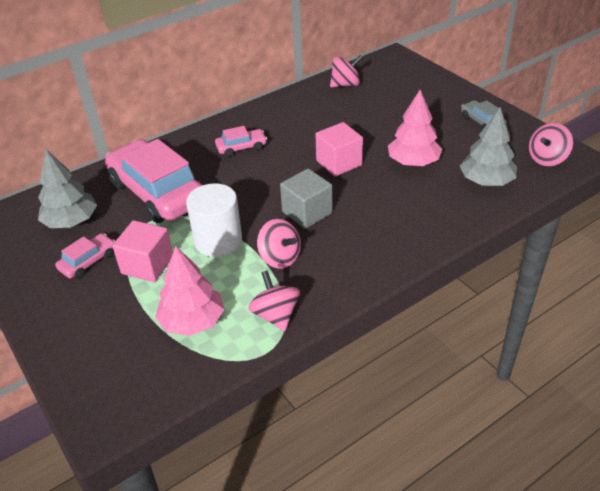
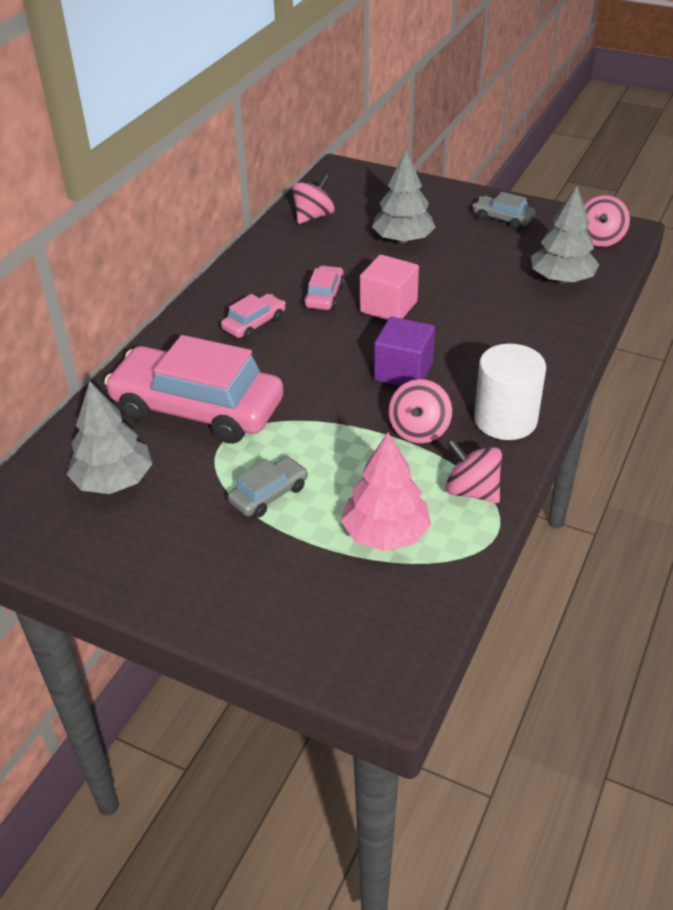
camera: 30 degrees left, 0 degrees up
pink car [55,233,115,279] -> pink car moved to [304,266,345,310]
pink cube [112,220,173,282] -> grey car [228,456,308,518]
white cylinder [186,183,242,257] -> white cylinder moved to [474,344,546,440]
pink spinning top [257,219,301,269] -> pink spinning top turned 90 degrees clockwise [389,379,452,443]
grey cube [280,169,333,229] -> purple cube [374,317,435,386]
pink tree [388,90,442,166] -> none
none -> grey tree [372,150,436,244]

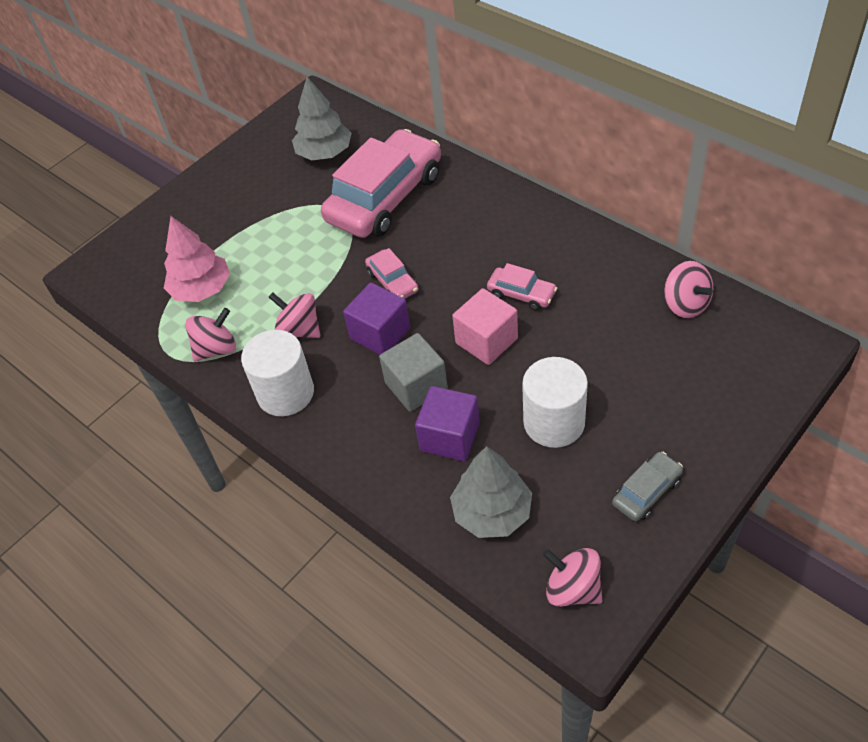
camera: 110 degrees right, 10 degrees up
pink car [221,294,285,339] -> pink car moved to [365,248,419,299]
grey car [228,456,308,518] -> none
grey tree [372,150,436,244] -> none
none -> grey cube [379,333,448,412]
none -> purple cube [415,386,480,461]
none -> white cylinder [522,357,588,448]

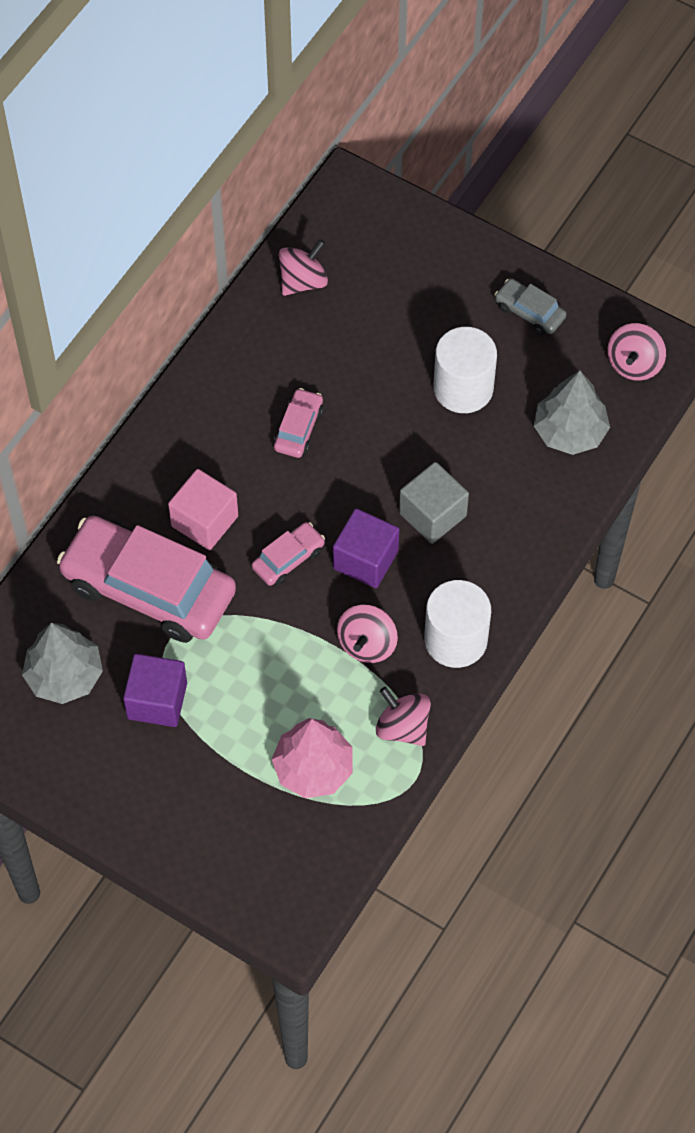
camera: 105 degrees left, 10 degrees up
purple cube [415,386,480,461] -> purple cube moved to [123,654,187,727]
pink cube [452,288,518,365] -> pink cube moved to [168,469,238,550]

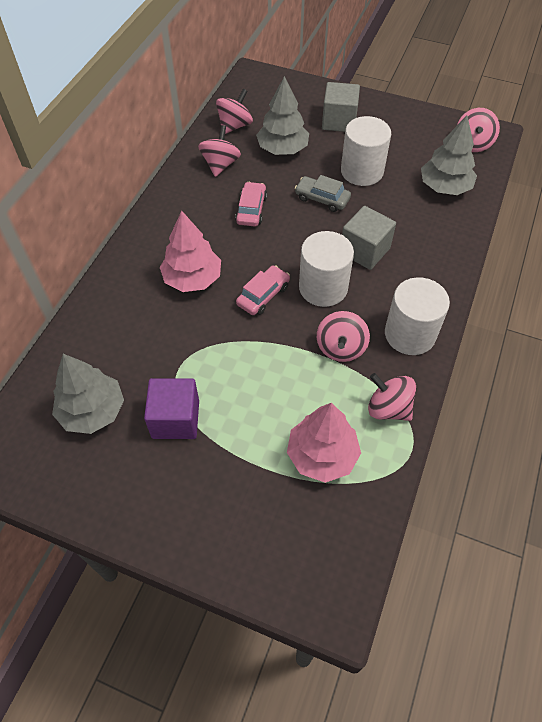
camera: 10 degrees left, 5 degrees down
pink car [57,516,236,643] -> none
pink cube [168,469,238,550] -> pink tree [160,211,221,292]
purple cube [333,508,399,588] -> white cylinder [299,231,354,307]
grey car [494,278,567,335] -> grey car moved to [295,175,351,212]
none -> pink spinning top [198,125,241,177]
none -> grey tree [256,76,309,155]
none -> grey cube [322,82,360,132]

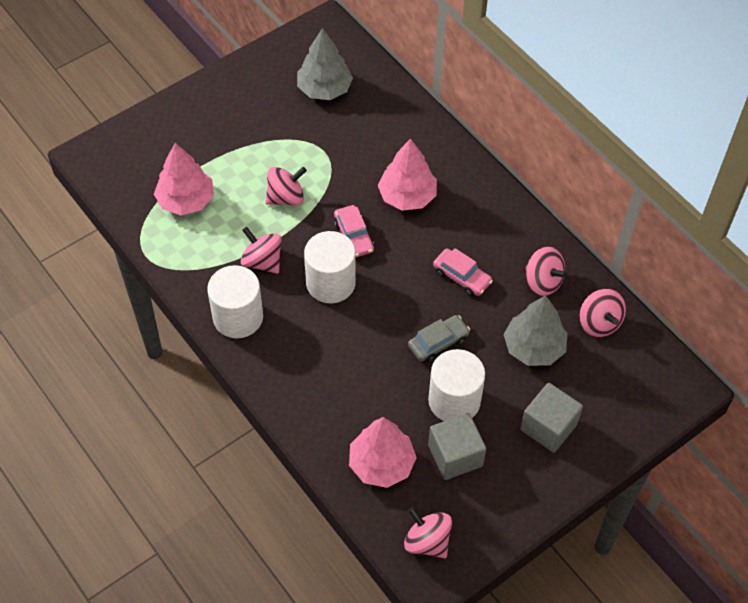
camera: 120 degrees right, 0 degrees up
purple cube [144,378,199,439] -> none
grey cube [342,206,396,270] -> grey cube moved to [428,413,486,480]
pink spinning top [368,373,416,421] -> pink spinning top moved to [266,167,307,205]
grey tree [421,115,477,195] -> pink tree [349,417,417,488]

